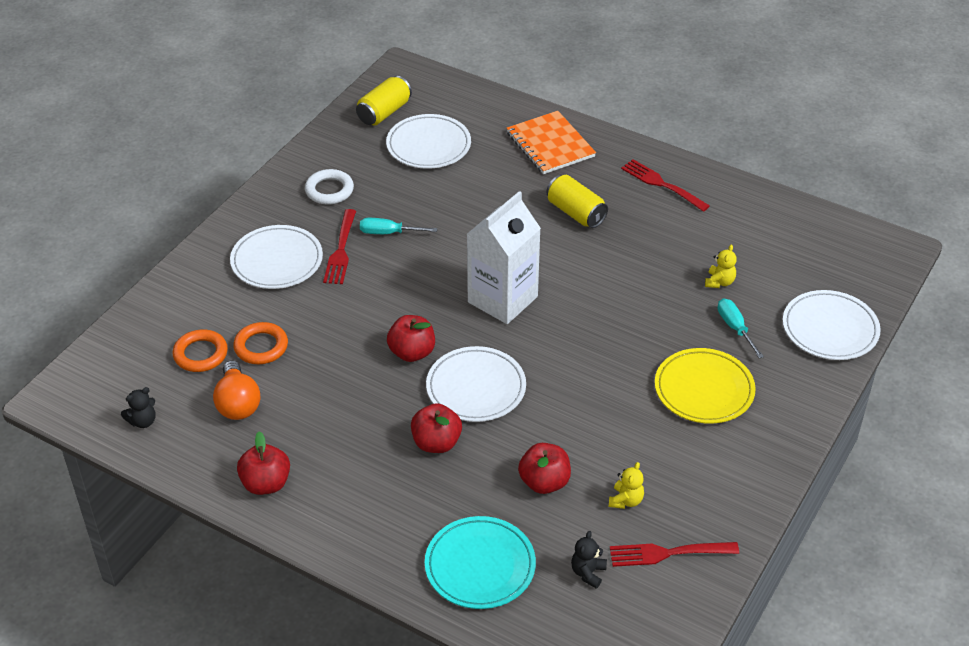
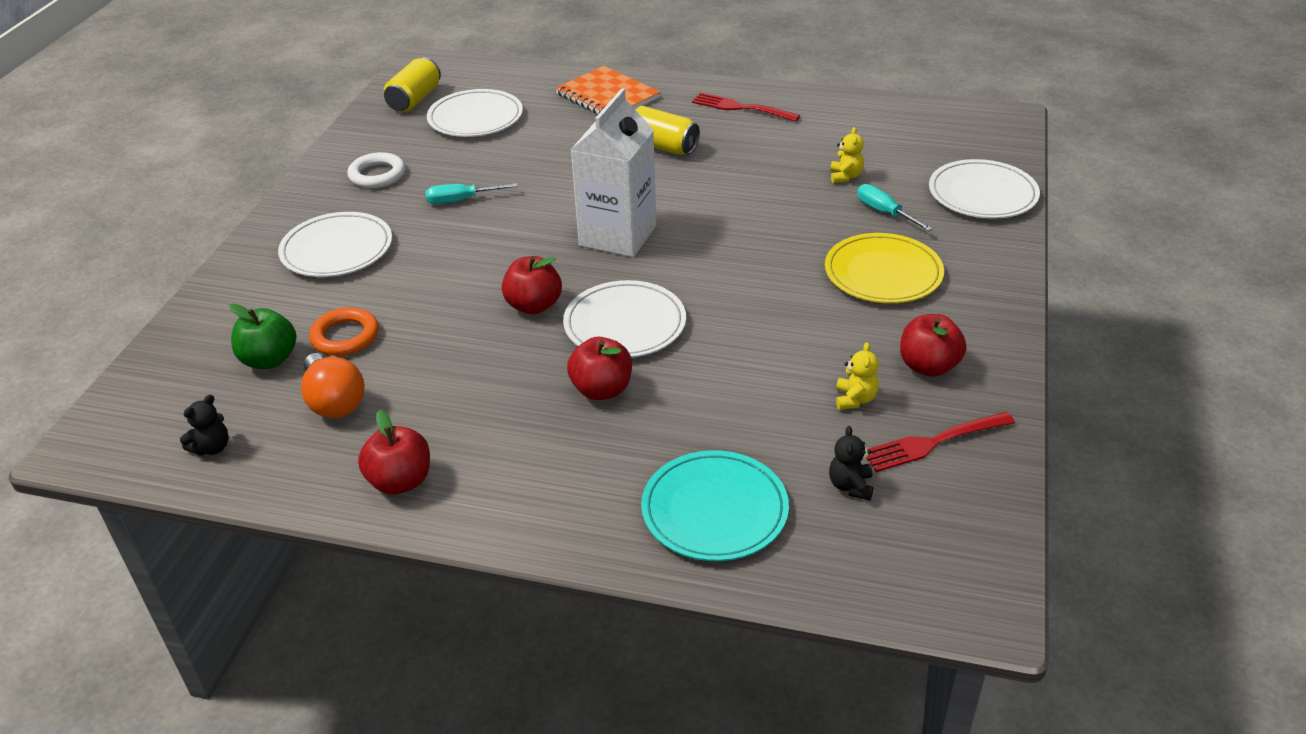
camera: 15 degrees left, 5 degrees down
orange ring [173,329,228,372] -> green apple [229,304,296,369]
red fork [323,209,356,284] -> none
red apple [518,443,571,494] -> red apple moved to [900,314,966,377]

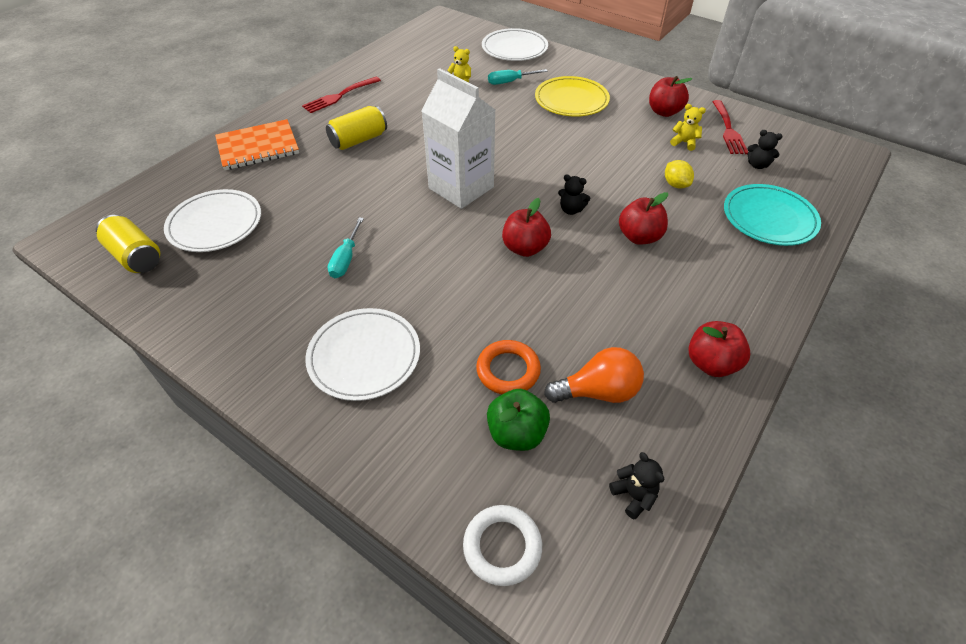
camera: 70 degrees left, 10 degrees up
white ring [347,152,405,188] -> white ring moved to [463,505,542,586]
white plate [563,280,686,358] -> black teddy bear [558,175,590,215]
none -> yellow lemon [665,160,694,189]

